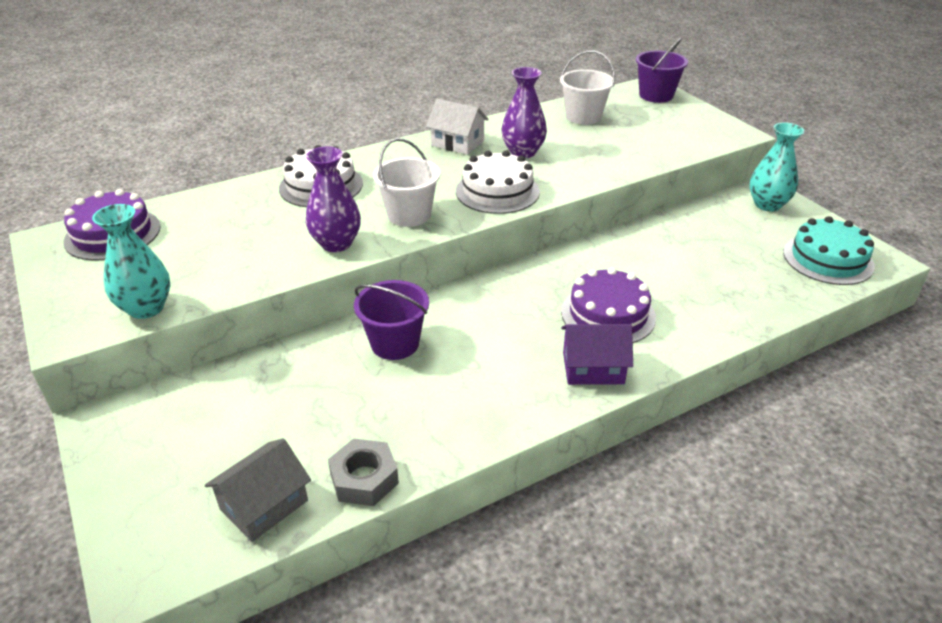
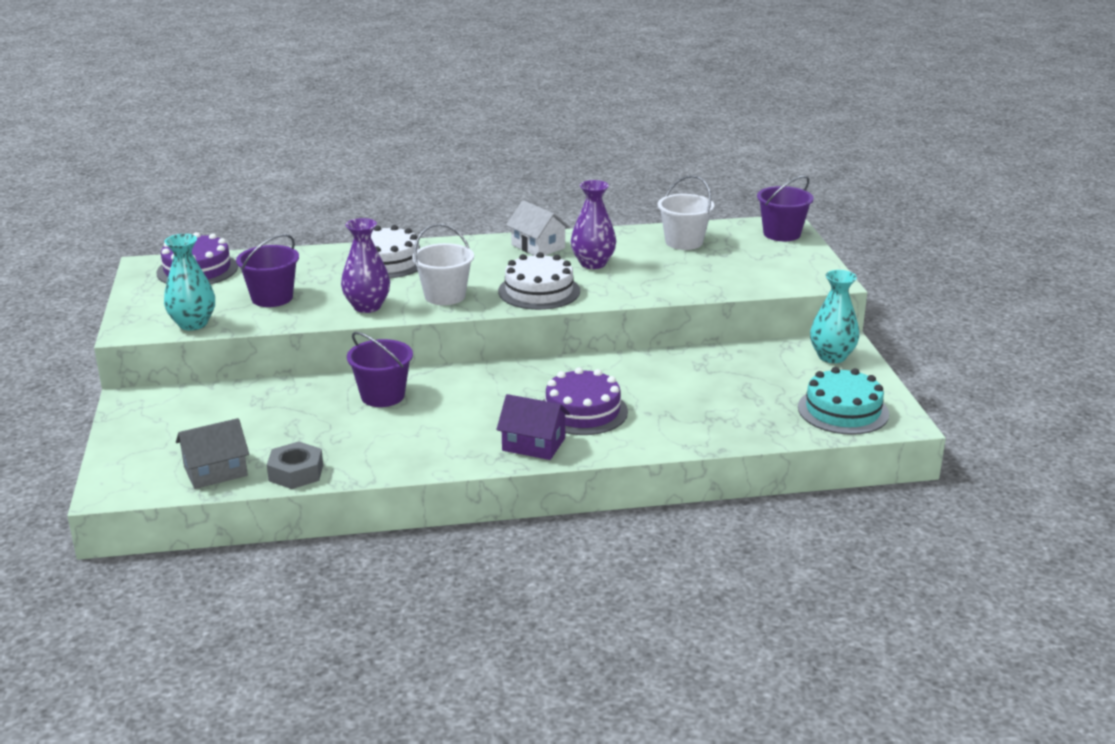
camera: 20 degrees right, 10 degrees down
none -> purple bucket [236,234,299,307]

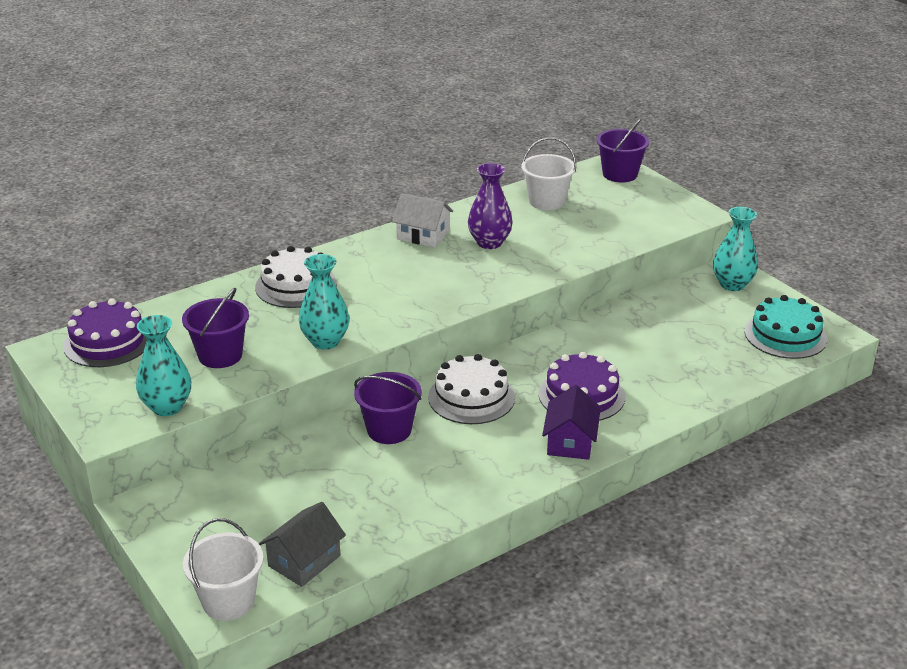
camera: 25 degrees left, 5 degrees up
grey nut [267,441,323,489] -> none
purple vase [341,218,390,313] -> turquoise vase [299,254,349,349]
white bucket [412,224,474,305] -> white bucket moved to [183,518,264,621]
purple house [497,394,570,460] -> purple house turned 75 degrees counterclockwise [542,385,601,460]
white cake [498,252,580,310] -> white cake moved to [428,354,515,424]

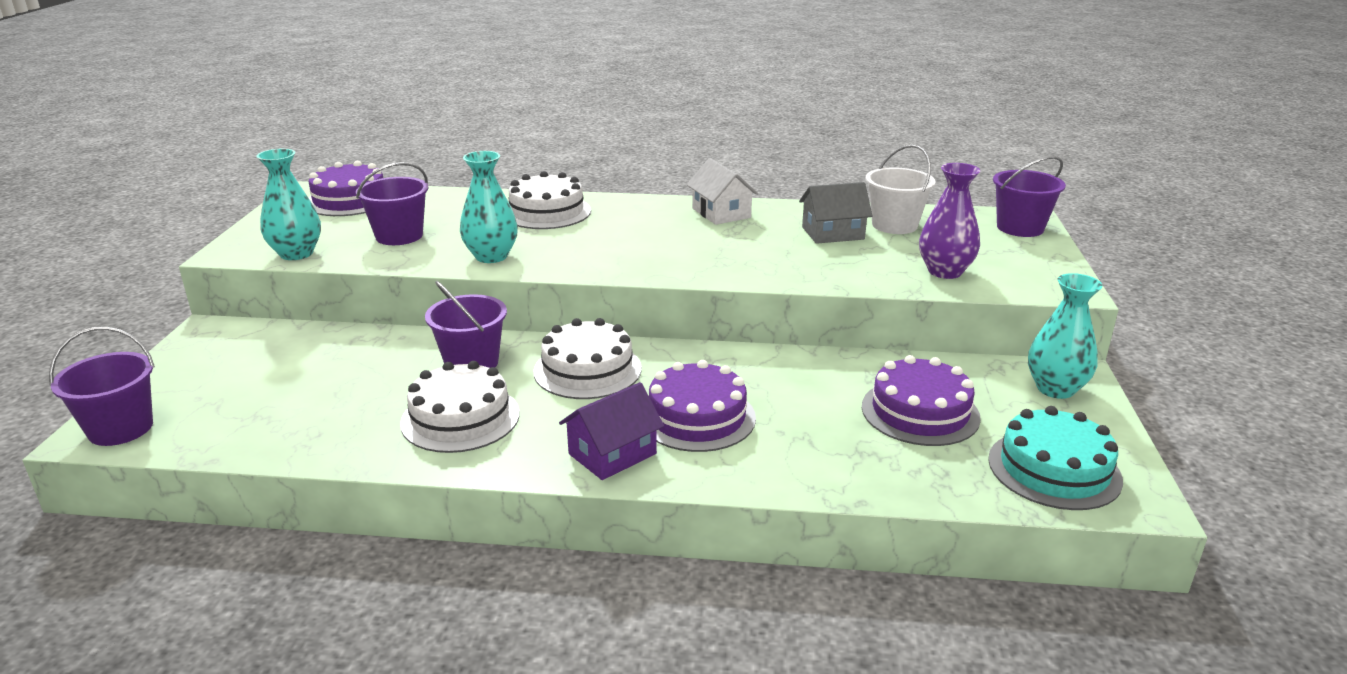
camera: 40 degrees right, 5 degrees down
white bucket [183,518,264,621] -> purple bucket [49,327,155,446]
grey house [259,502,346,587] -> grey house moved to [799,182,873,244]
purple vase [468,163,513,249] -> purple vase moved to [919,163,980,279]
none -> white cake [400,361,520,453]
none -> purple cake [862,355,981,446]

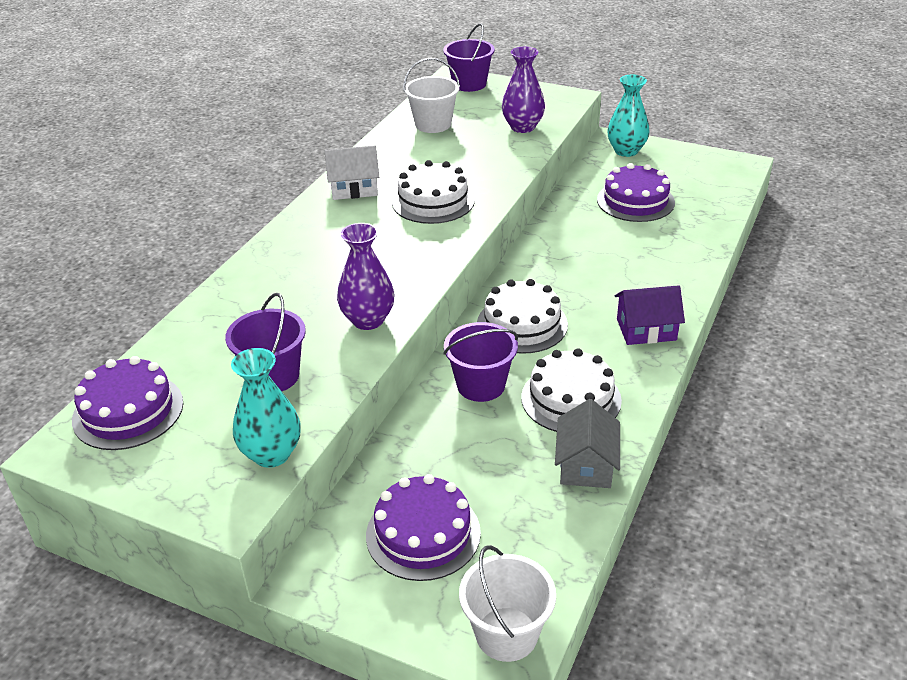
camera: 70 degrees left, 10 degrees up
purple bucket [49,327,155,446] -> white bucket [459,545,556,662]
turquoise vase [460,151,518,263] -> purple vase [337,223,394,330]
white cake [508,171,591,229] -> white cake moved to [392,160,475,224]
purple house [559,382,664,480] -> purple house turned 75 degrees counterclockwise [615,285,685,345]
purple cake [649,360,756,452] -> purple cake moved to [366,474,481,581]
grey house [799,182,873,244] -> grey house moved to [555,399,620,488]
turquoise cake [988,406,1123,510] -> none

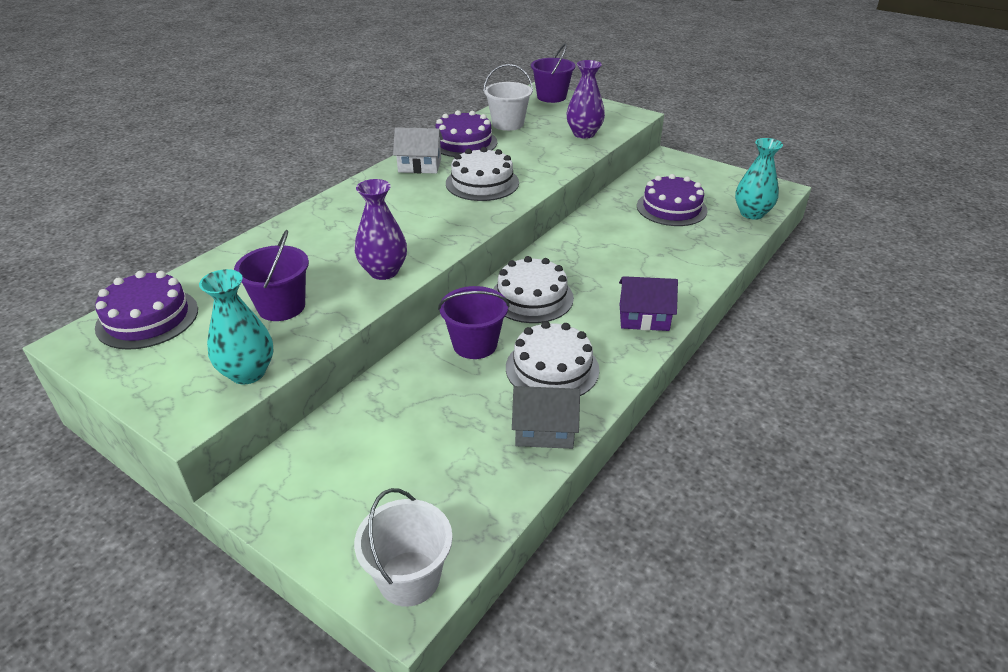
camera: 10 degrees right, 0 degrees up
purple cake [366,474,481,581] -> purple cake moved to [436,110,497,157]
grey house [555,399,620,488] -> grey house turned 75 degrees clockwise [512,386,580,449]
turquoise vase [607,75,650,157] -> turquoise vase moved to [735,138,783,220]

